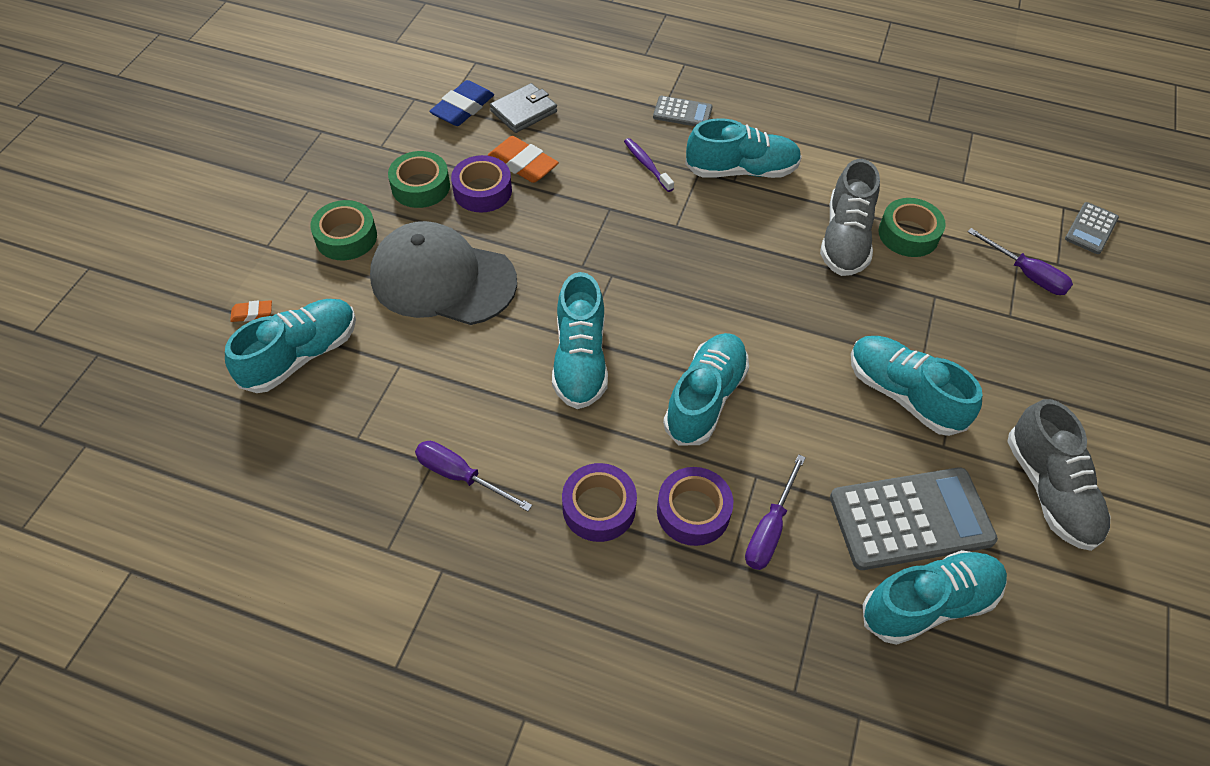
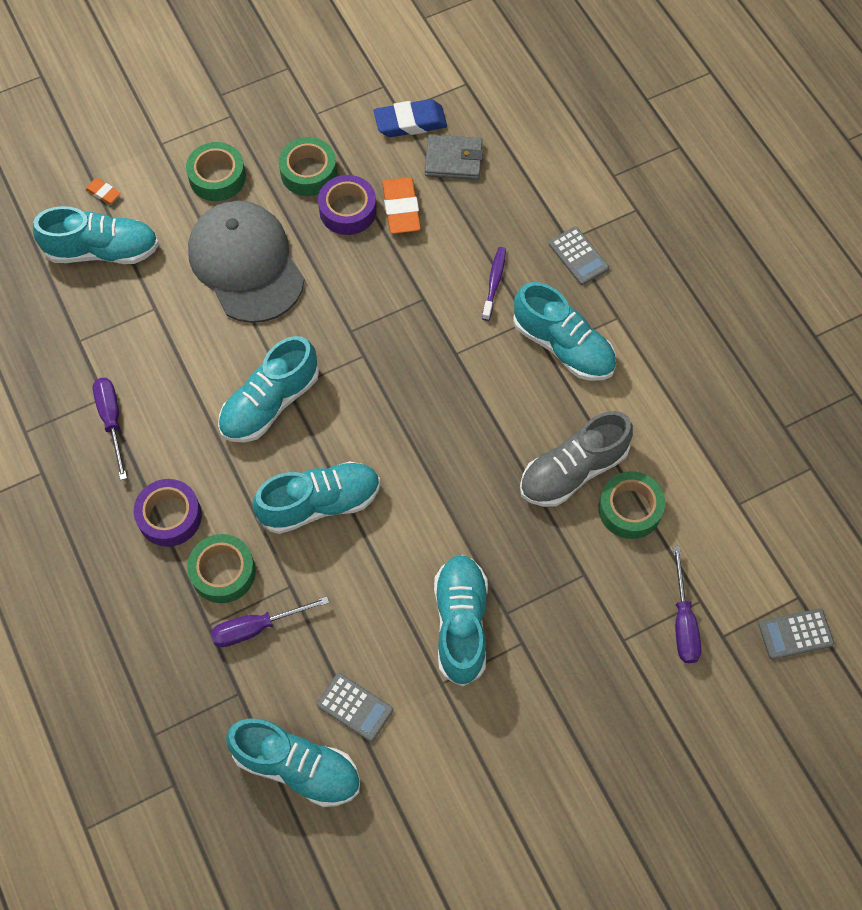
camera: 45 degrees right, 10 degrees up
purple tape [657,467,733,546] -> green tape [187,534,256,603]
grey calculator [830,467,998,570] -> grey calculator [317,673,393,742], size x0.51
grey shoe [1007,399,1110,551] -> none

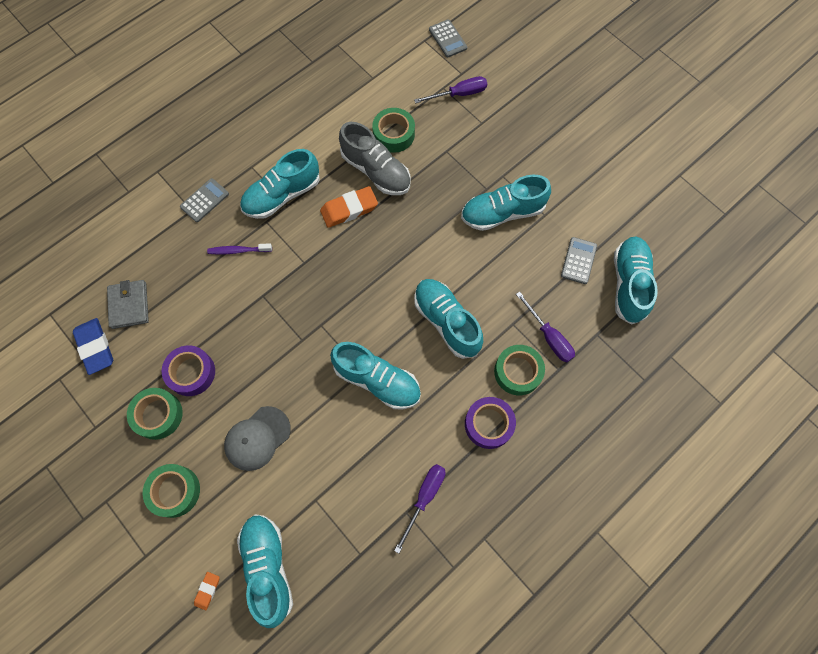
camera: 105 degrees left, 5 degrees up
purple screwdriver [93,378,127,480] -> purple screwdriver turned 150 degrees clockwise [394,464,445,553]
grey cap [188,200,304,323] -> grey cap [224,406,291,471], size x0.60
orange eraser [382,177,421,234] -> orange eraser moved to [320,186,378,228]
turquoise shoe [513,282,616,381] -> turquoise shoe turned 150 degrees counterclockwise [240,149,320,219]

